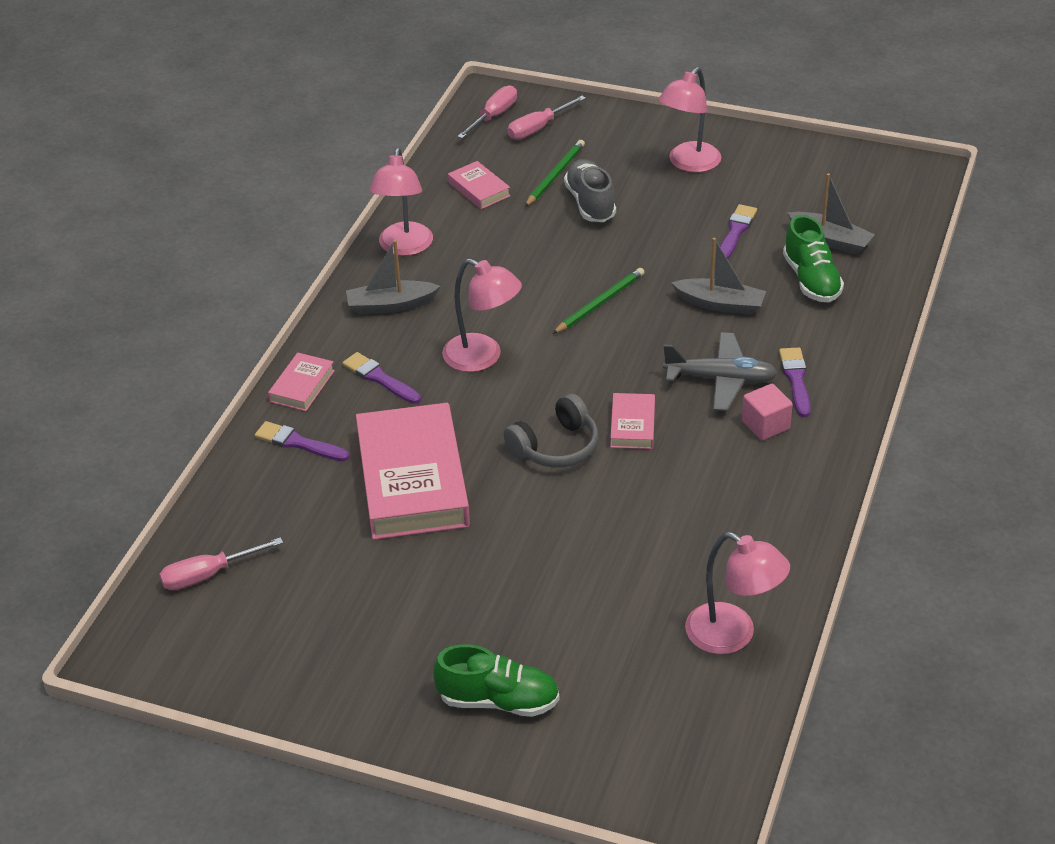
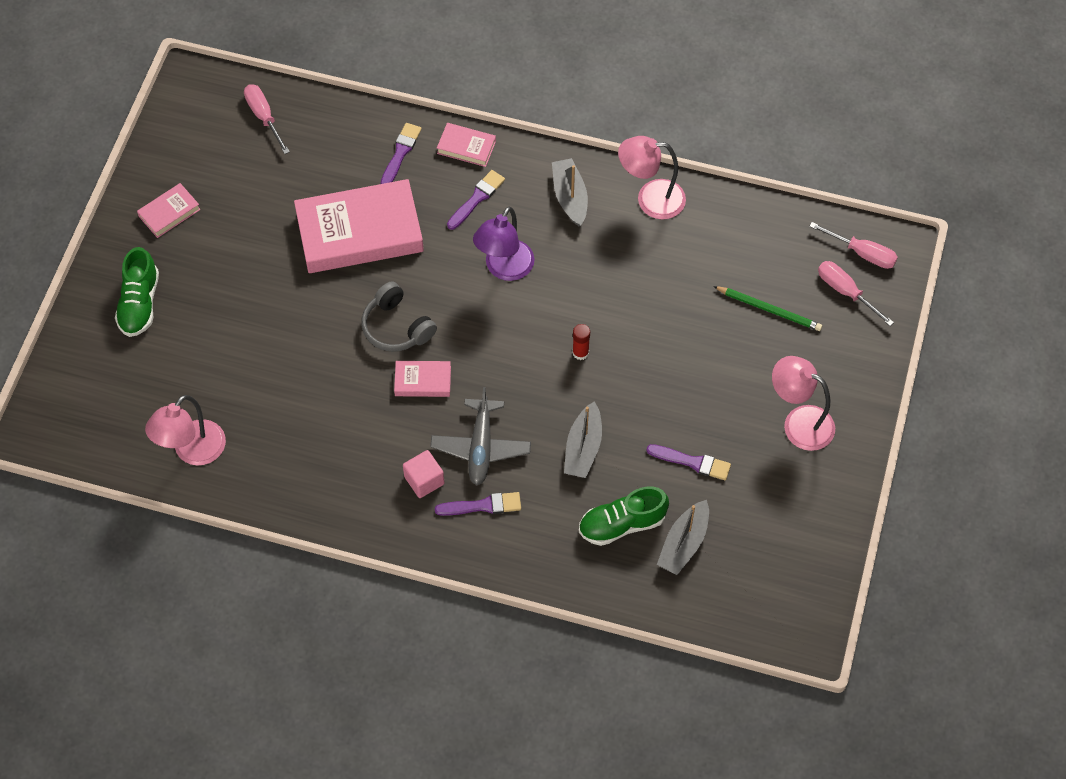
camera: 85 degrees right, 20 degrees up
pink lamp [442,259,522,372] -> purple lamp [473,207,534,281]
pink book [448,161,510,209] -> pink book moved to [137,183,201,238]
green pencil [553,268,645,334] -> red glue stick [572,324,590,360]
grey shoe [564,159,616,222] -> none

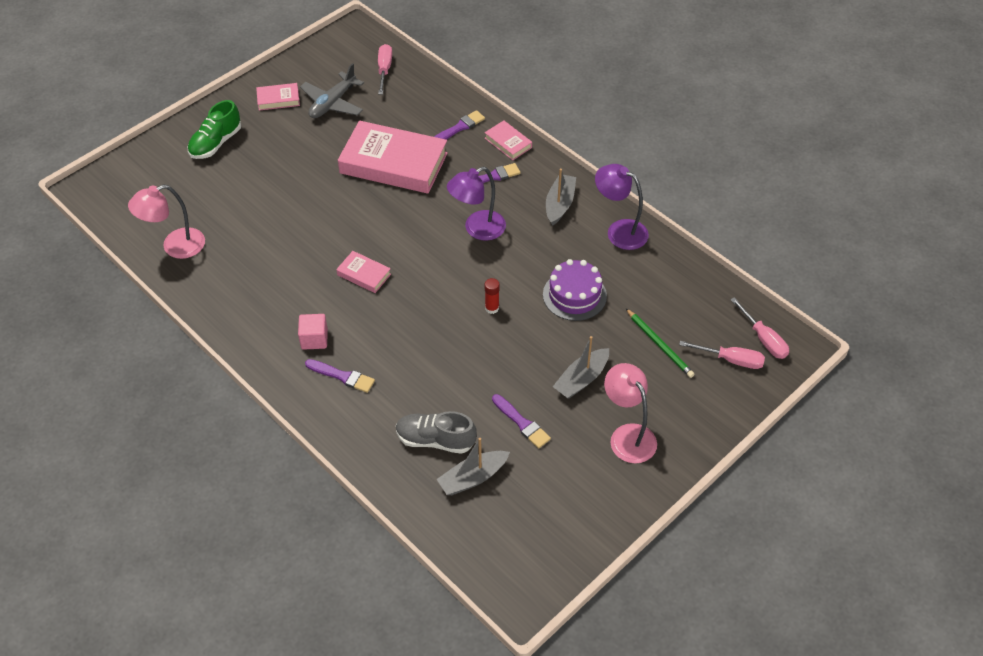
camera: 30 degrees right, 10 degrees down
grey headphones [361,281,437,352] -> none
grey plane [430,387,531,485] -> grey plane moved to [300,63,364,118]
grey boat [564,401,602,478] -> grey boat moved to [553,336,609,399]
green shoe [579,487,669,546] -> grey shoe [396,411,477,454]
pink lamp [618,136,686,219] -> purple lamp [595,164,649,250]
pink screwdriver [818,261,894,326] -> pink screwdriver turned 120 degrees clockwise [679,341,765,369]
none -> purple cake [543,259,607,321]

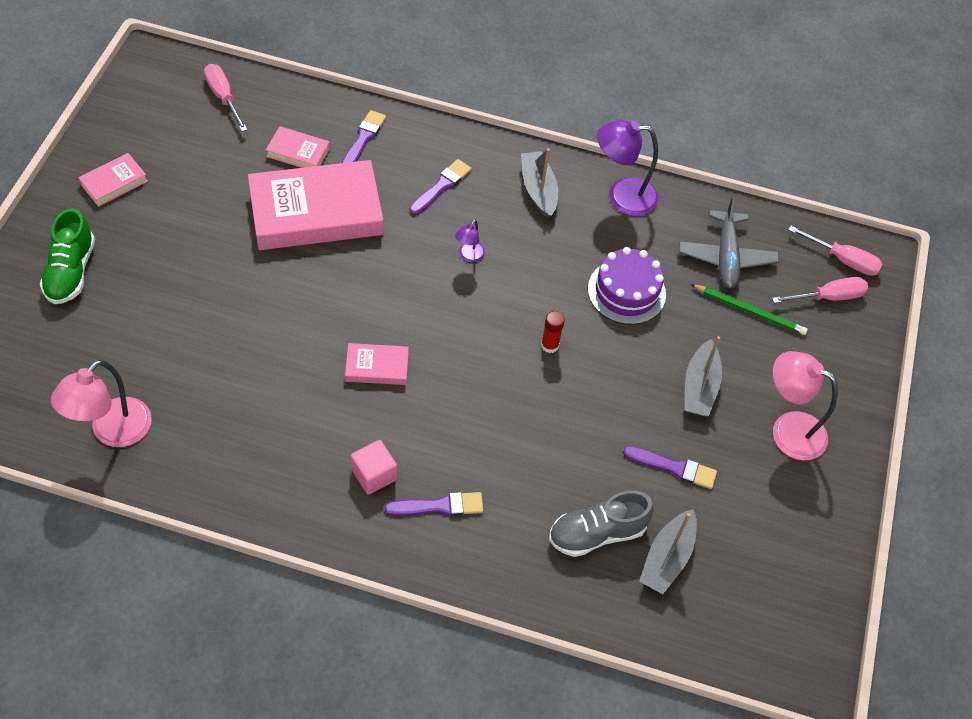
camera: 35 degrees left, 5 degrees up
grey plane [300,63,364,118] -> grey plane moved to [679,196,779,289]
purple lamp [447,167,506,241] -> purple lamp [455,219,485,263], size x0.50
pink book [485,120,532,160] -> pink book moved to [266,126,330,168]

